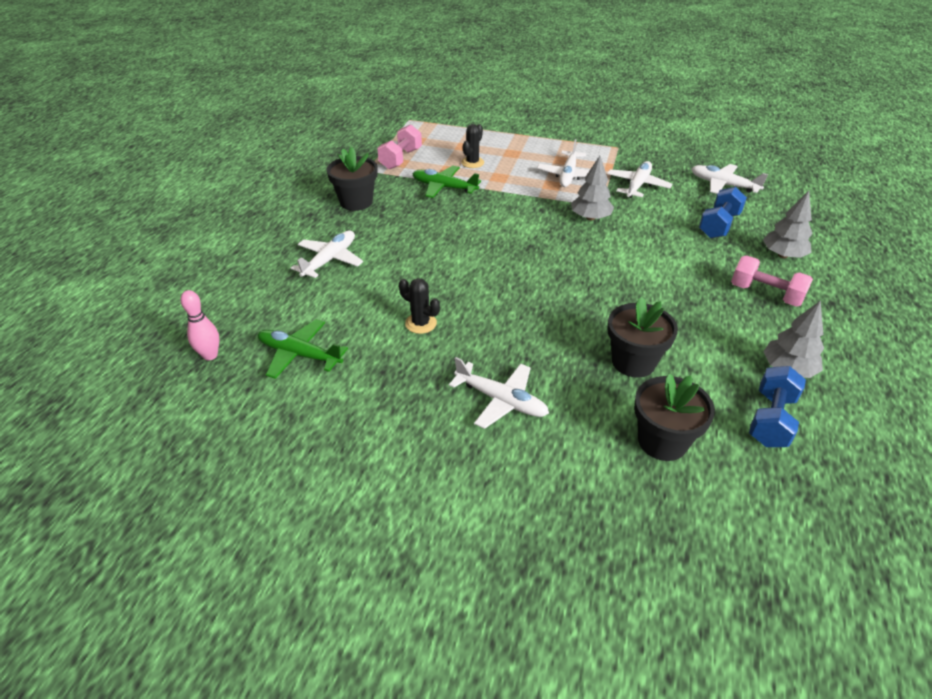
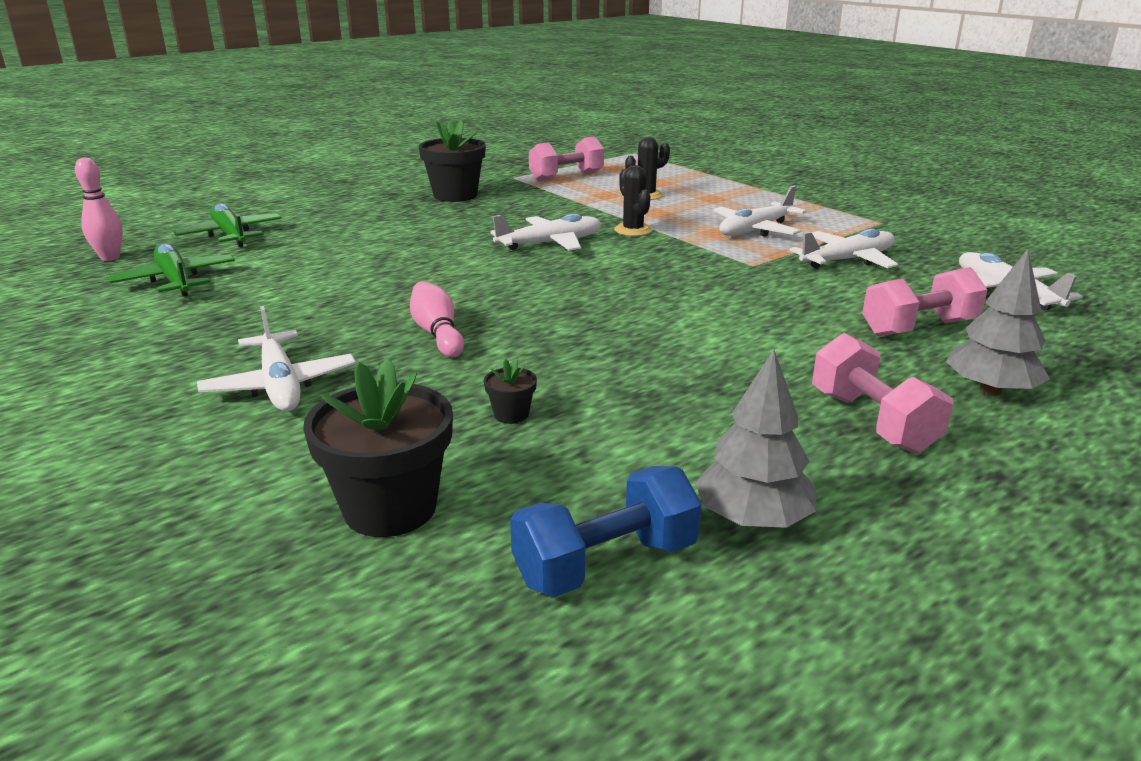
camera: 35 degrees right, 15 degrees down
white plane [291,230,363,278] -> white plane moved to [490,214,601,251]
black cactus [399,278,440,334] -> black cactus moved to [614,165,652,236]
green plane [412,166,481,198] -> green plane moved to [173,203,282,247]
grey tree [571,156,614,220] -> none
black flower pot [607,296,678,378] -> black flower pot [484,359,537,424], size x0.45
blue dumbbell [699,187,747,238] -> pink dumbbell [862,267,987,336]
none -> pink bowling pin [410,281,464,357]

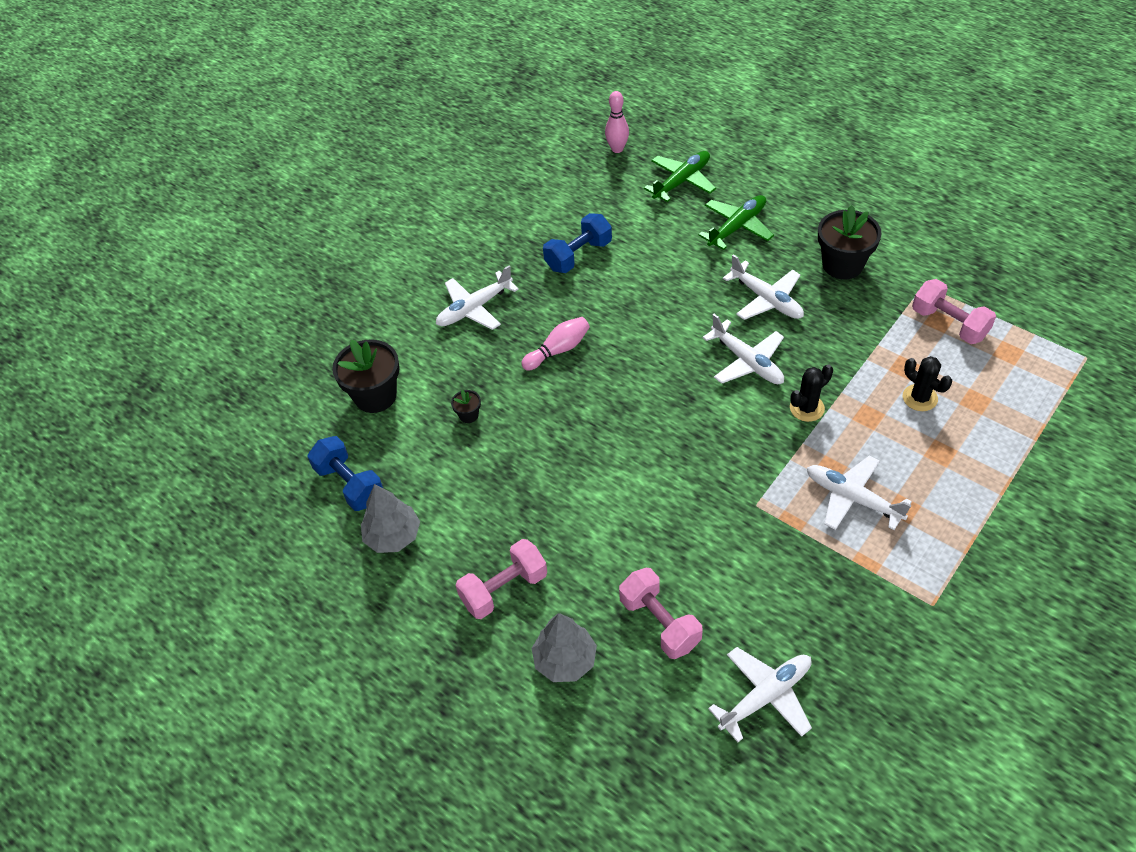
camera: 80 degrees right, 25 degrees up
green plane [108,243,235,296] -> green plane moved to [698,195,774,250]
white plane [789,229,898,268] -> white plane moved to [723,254,804,320]
none -> blue dumbbell [543,213,612,273]

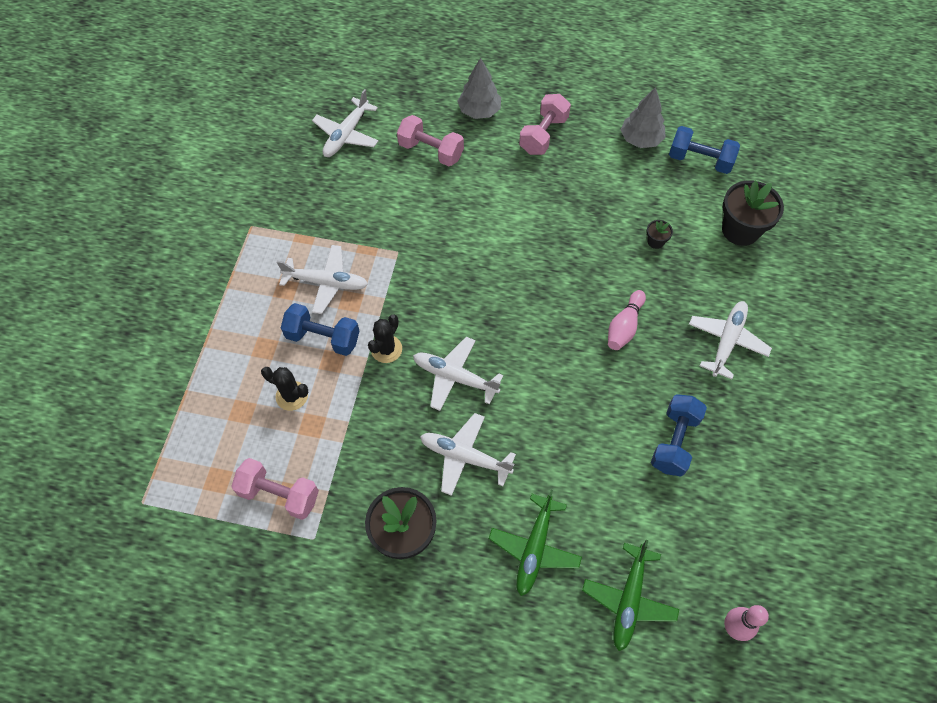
camera: 150 degrees right, 10 degrees up
none -> blue dumbbell [281,303,359,356]

